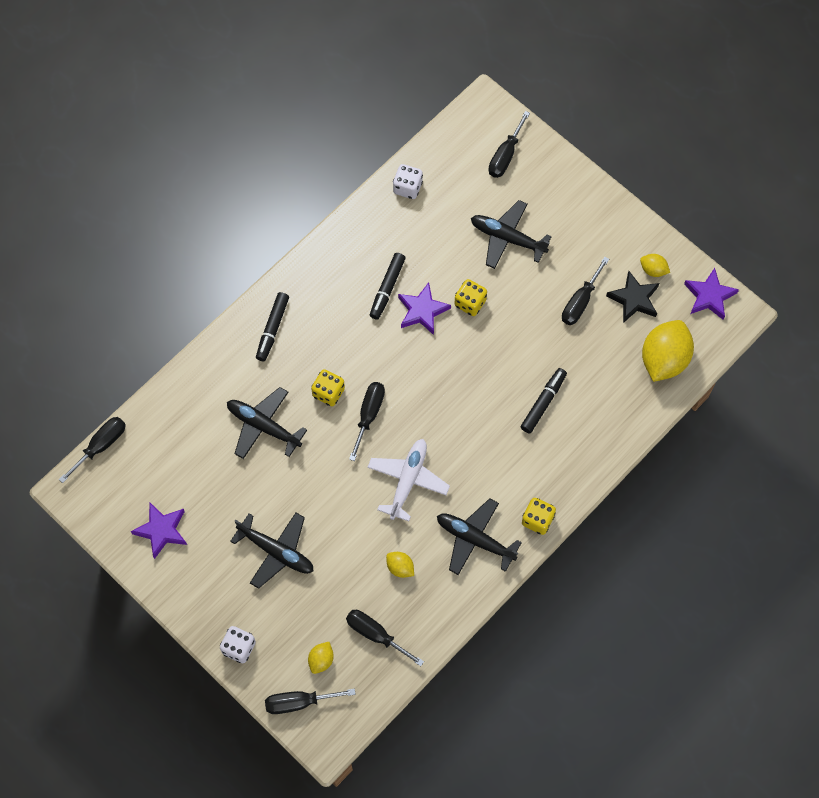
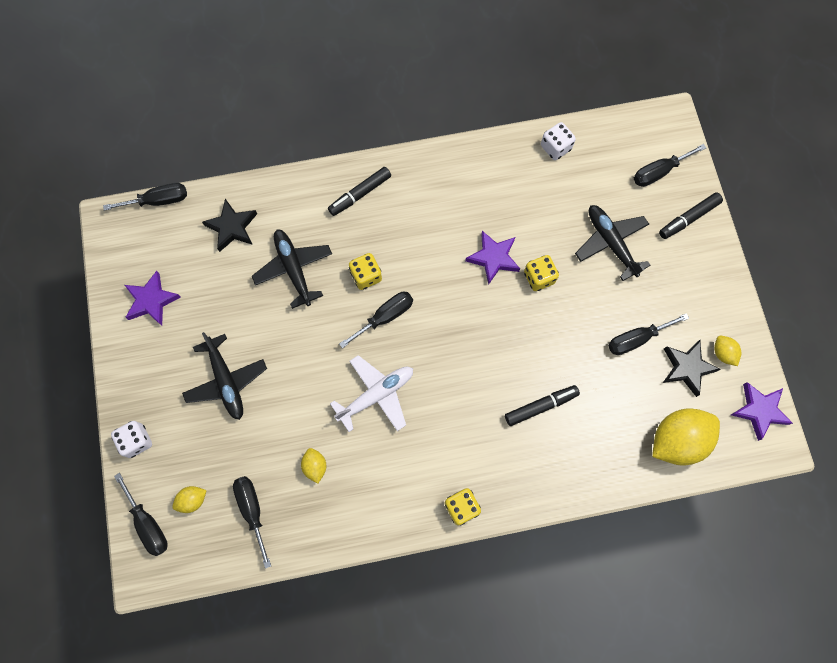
camera: 35 degrees right, 5 degrees up
black screwdriver [265,689,356,714] -> black screwdriver turned 150 degrees counterclockwise [114,473,168,556]
black marker [370,253,406,320] -> black marker moved to [659,192,723,239]
black plane [437,498,522,575] -> none
none -> black star [202,199,257,252]

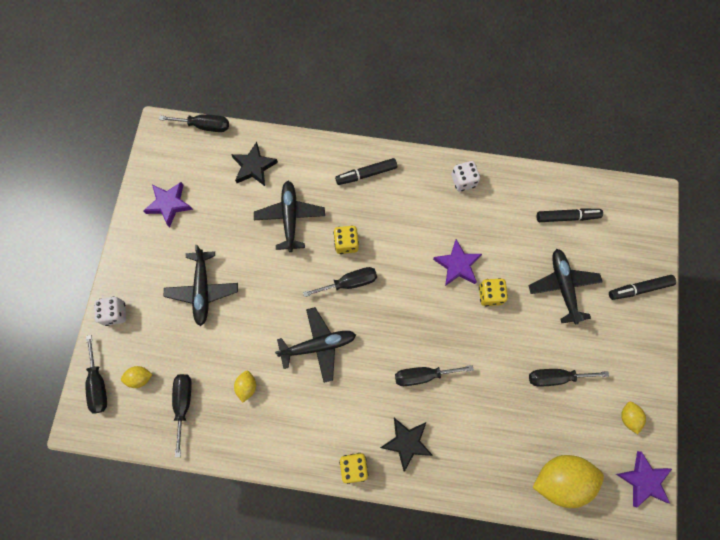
camera: 20 degrees right, 0 degrees up
white plane [330,355,413,432] -> black plane [275,307,356,383]
black marker [505,385,580,426] -> black marker moved to [537,208,603,222]
white dice [541,122,576,160] -> white dice moved to [451,161,480,192]
black screwdriver [634,144,706,187] -> black screwdriver moved to [395,365,474,386]
black star [663,340,721,397] -> black star moved to [380,418,433,472]

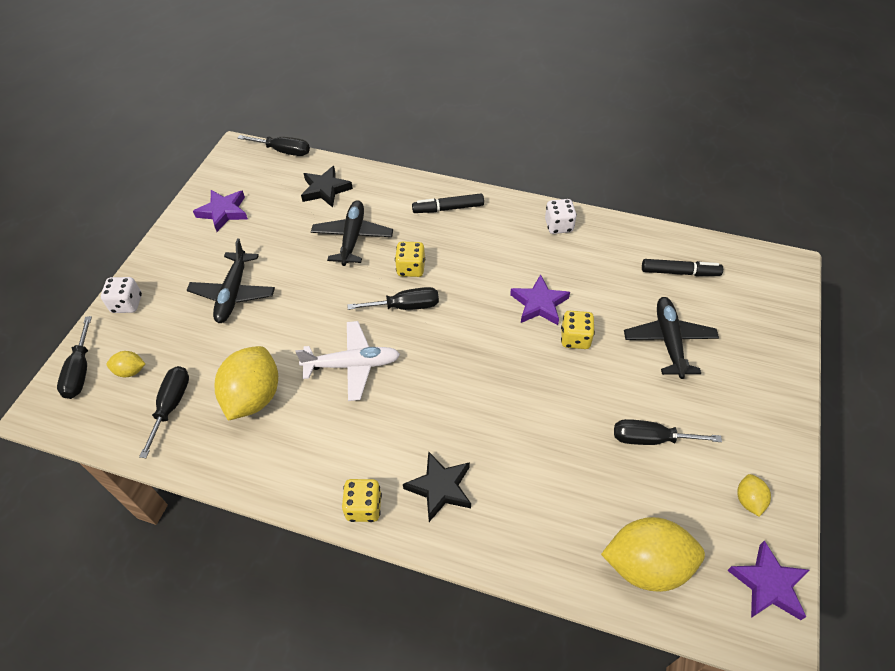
camera: 10 degrees right, 20 degrees down
yellow lemon [234,371,256,402] -> yellow lemon [214,346,278,421], size x2.15
black plane [275,307,356,383] -> white plane [295,321,400,401]
black screwdriver [395,365,474,386] -> none
black marker [609,275,676,300] -> none

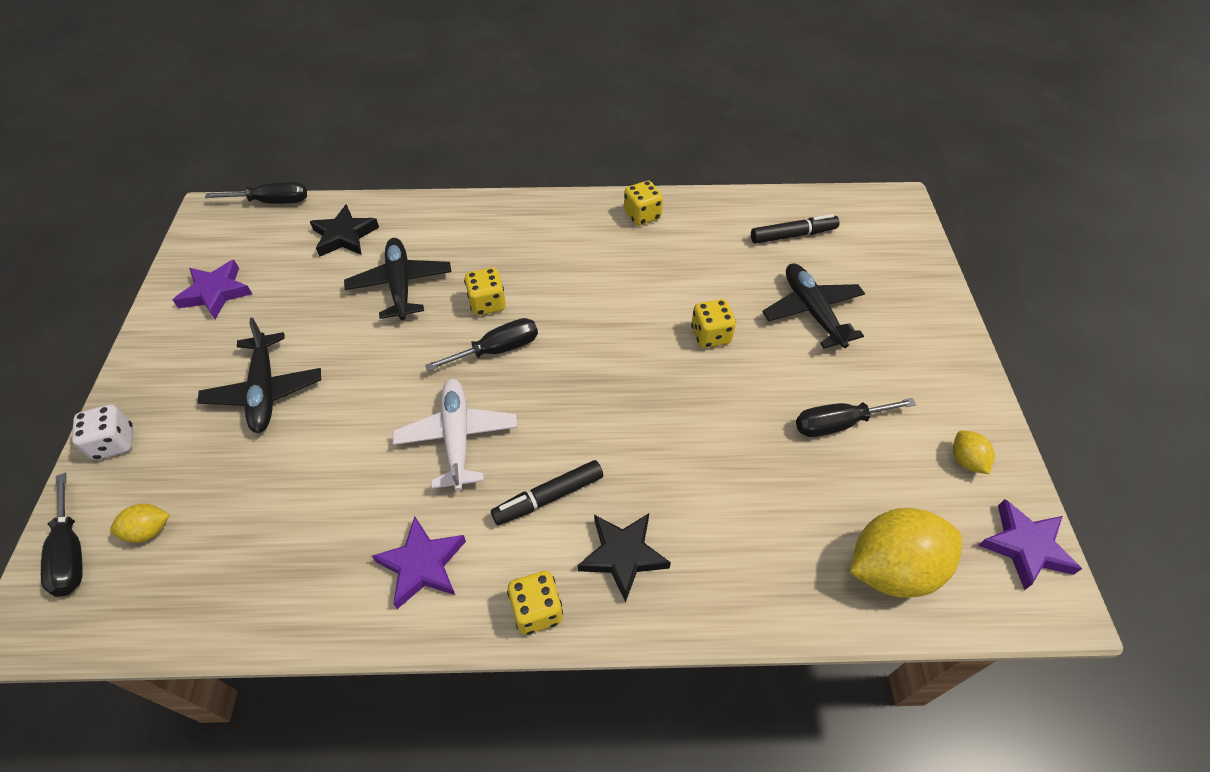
camera: 20 degrees left, 0 degrees up
black screwdriver [139,366,189,458] -> none
yellow lemon [214,346,278,421] -> none
white plane [295,321,400,401] -> white plane turned 75 degrees counterclockwise [393,379,517,491]
black marker [412,193,484,213] -> black marker moved to [491,460,603,525]
purple star [510,274,570,325] -> purple star moved to [372,516,466,609]
white dice [545,199,577,234] -> yellow dice [624,181,663,226]

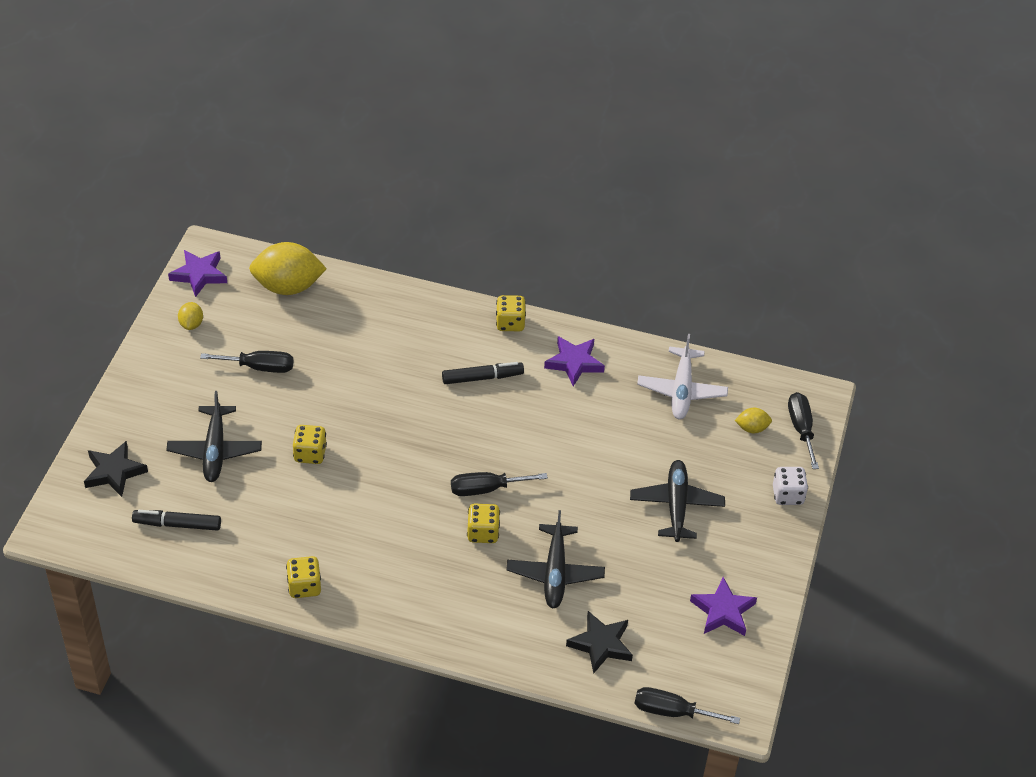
camera: 165 degrees left, 5 degrees down
white plane [393,379,517,491] -> white plane moved to [637,334,728,420]
black star [578,513,671,602] -> black star moved to [84,441,148,497]

